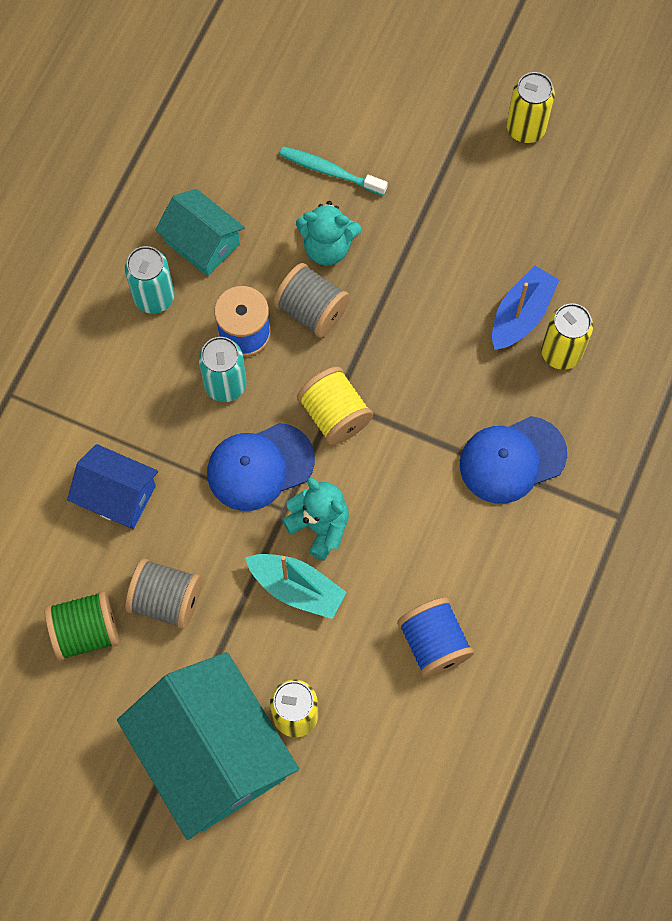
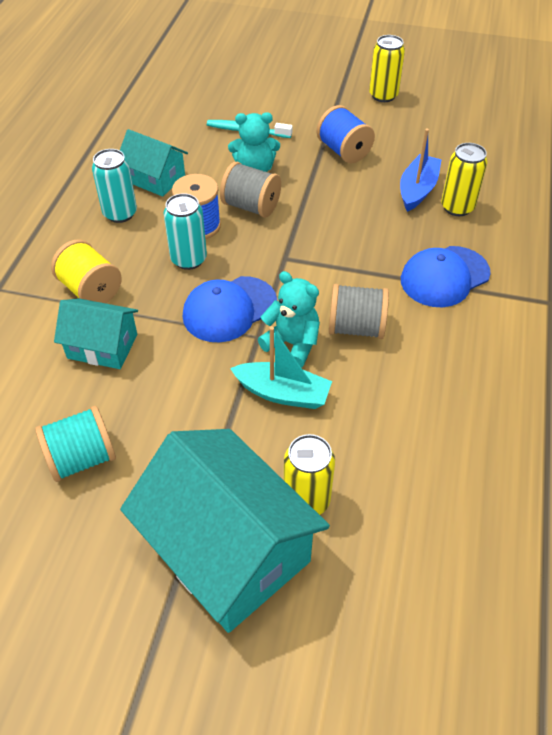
camera: 10 degrees left, 20 degrees down
green spool [45,591,119,661] -> turquoise spool [35,406,116,482]
blue house [67,444,158,529] -> turquoise house [54,298,138,369]
grey spool [125,558,202,629] -> grey spool moved to [329,284,389,339]
yellow spool [297,367,373,445] -> yellow spool moved to [51,240,122,303]
blue spool [397,598,474,678] -> blue spool moved to [317,105,375,163]

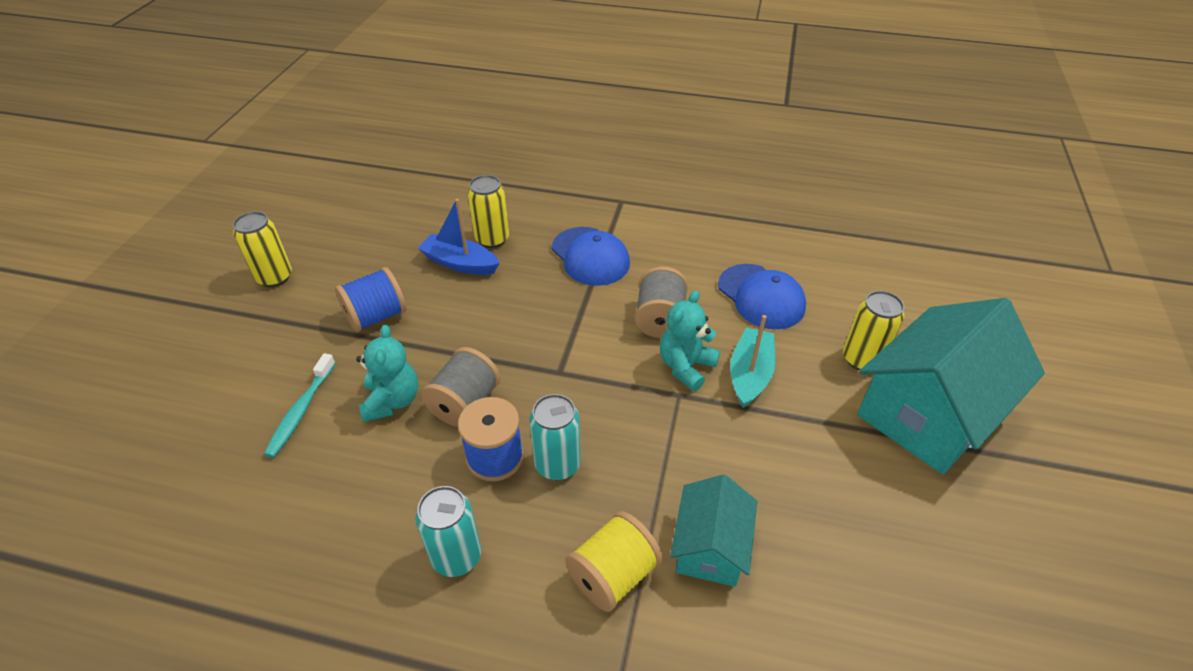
camera: 90 degrees left, 5 degrees down
turquoise spool [35,406,116,482] -> none
turquoise house [120,129,188,197] -> none
blue cap [183,276,277,342] -> blue cap moved to [718,264,806,329]

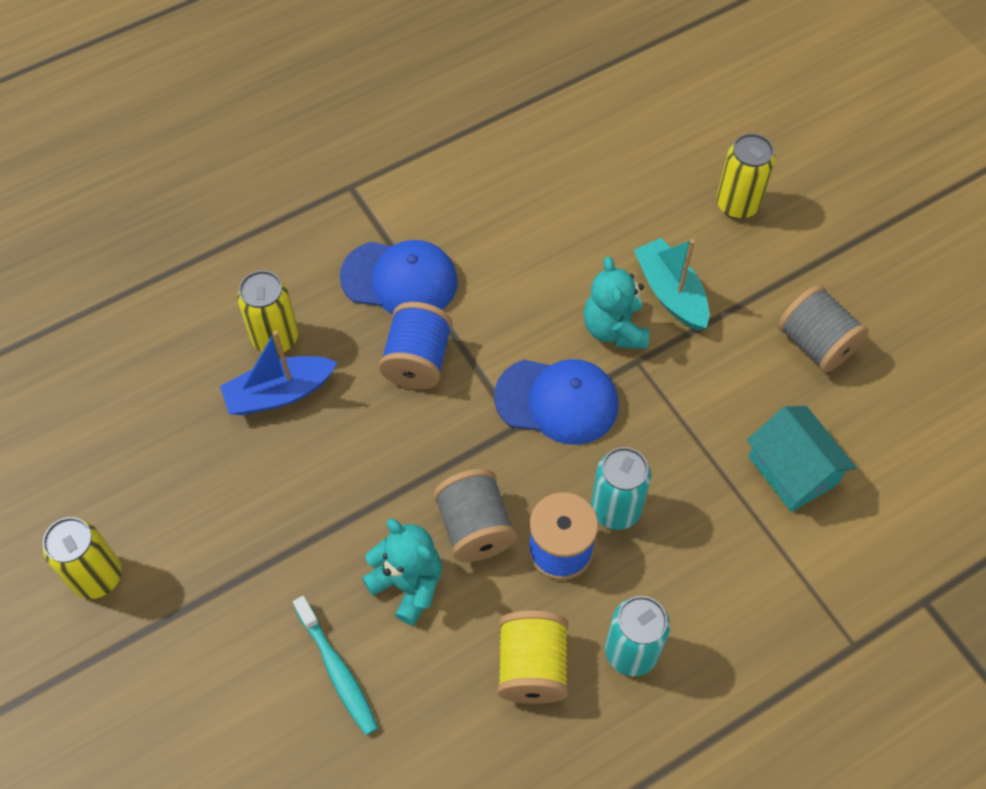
camera: 45 degrees left, 15 degrees up
blue spool [335,267,407,332] -> blue spool moved to [379,302,453,389]
yellow spool [565,511,663,612] -> yellow spool moved to [497,610,568,704]
grey spool [635,266,688,338] -> grey spool moved to [778,285,869,373]
blue cap [718,264,806,329] -> blue cap moved to [494,359,618,445]
turquoise house [857,298,1045,474] -> none

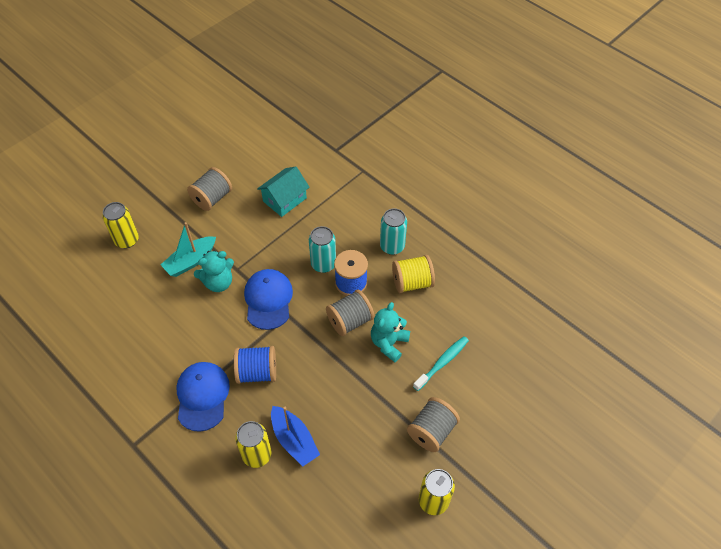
camera: 105 degrees left, 5 degrees down
none -> grey spool [407,397,460,452]

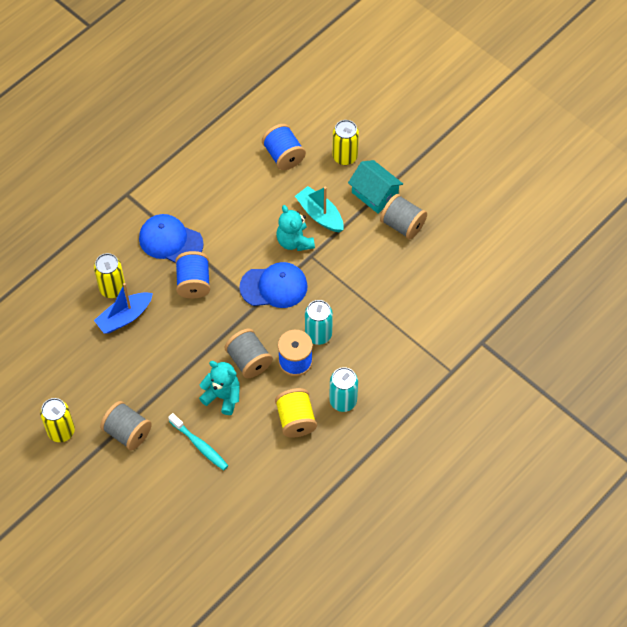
camera: 90 degrees right, 5 degrees up
blue cap [176,362,230,432] -> blue cap turned 150 degrees counterclockwise [139,214,204,263]
turquoise house [257,167,310,217] -> turquoise house moved to [348,160,403,214]
none -> blue spool [262,124,306,170]

